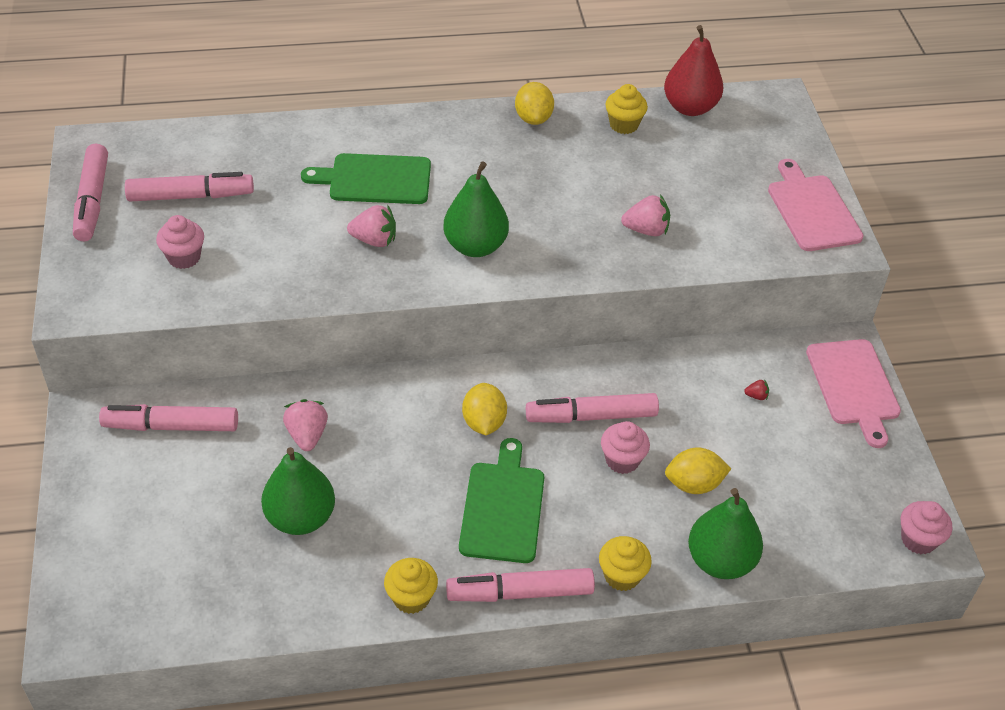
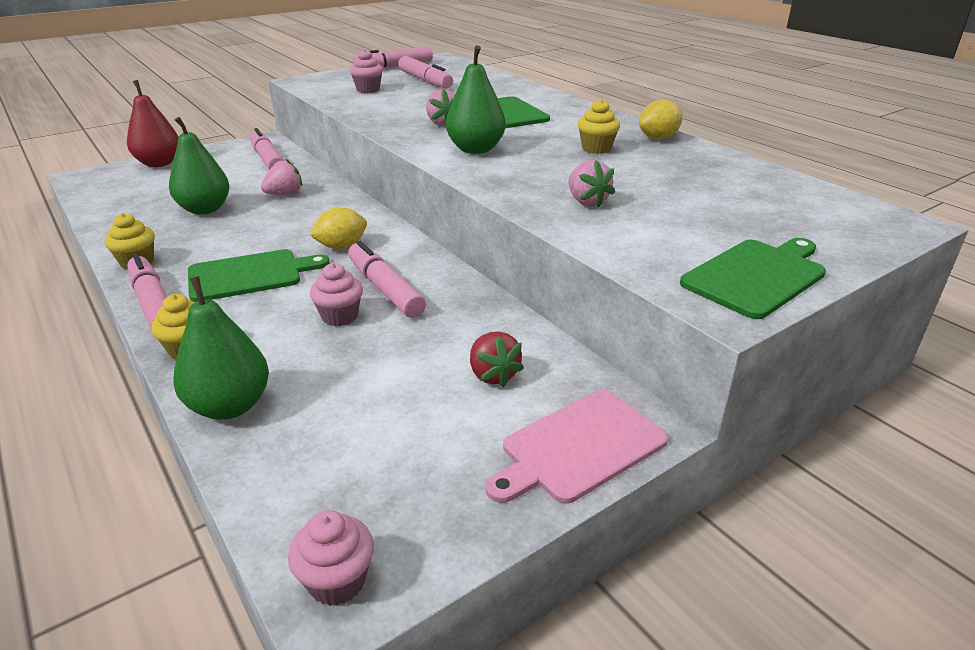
camera: 65 degrees right, 15 degrees down
yellow cupcake [605,84,648,134] -> yellow cupcake moved to [578,99,620,154]
red pear [664,25,723,116] -> red pear moved to [127,80,179,167]
yellow lemon [665,448,731,494] -> none
red strawberry [744,379,769,400] -> red strawberry [470,331,524,387], size x2.05
pink cutting board [768,159,864,251] -> green cutting board [680,238,826,319]

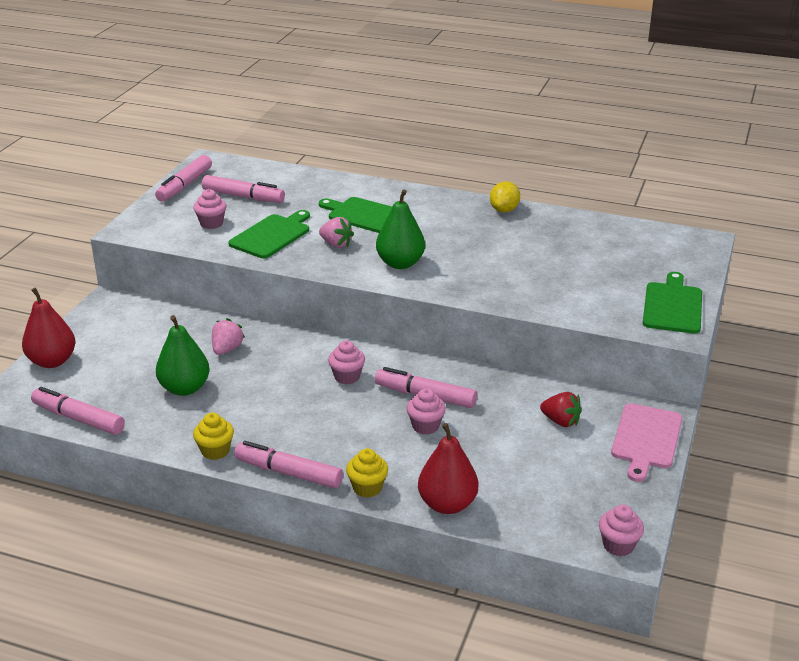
camera: 35 degrees left, 0 degrees up
green pear [173,276,269,420] -> red pear [418,423,478,514]
green cutting board [188,249,330,302] -> green cutting board moved to [228,210,310,258]
pink marker [250,128,284,170] -> pink marker moved to [31,387,125,435]
yellow lemon [310,207,367,249] -> pink cupcake [328,341,365,384]
pink strawberry [568,160,615,208] -> none
yellow cupcake [578,99,620,154] -> none

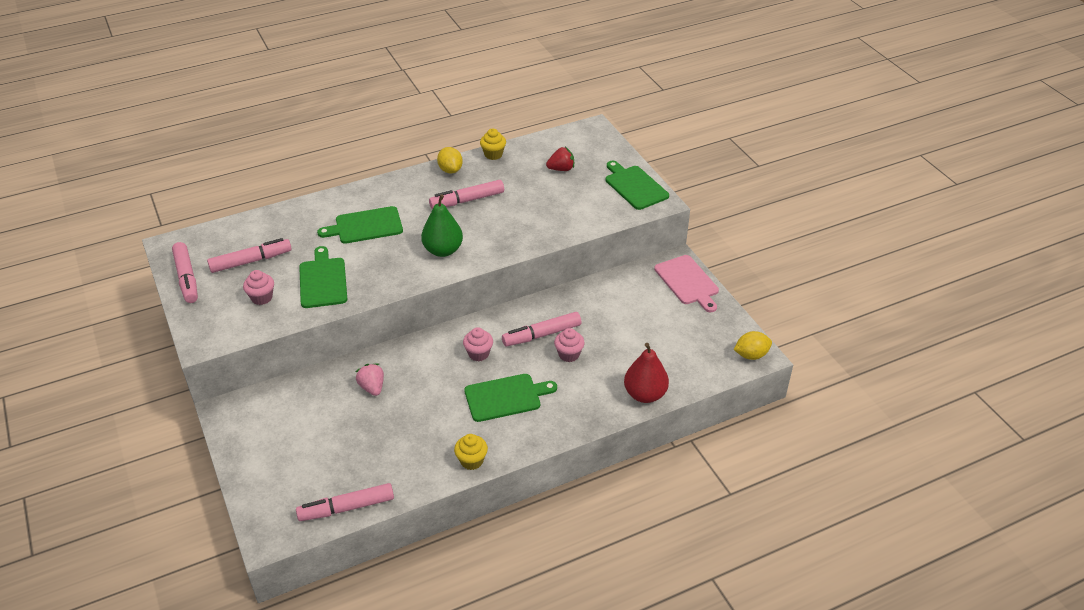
camera: 45 degrees left, 10 degrees up
red pear [22,287,76,368] -> none
green pear [156,315,210,396] -> none
pink marker [234,441,343,488] -> pink marker moved to [429,180,504,209]
pink strawberry [319,217,354,248] -> none
yellow cupcake [346,448,388,498] -> yellow cupcake moved to [480,129,506,160]
red strawberry [540,392,582,427] -> red strawberry moved to [546,147,574,171]
pink cupcake [599,505,644,556] -> yellow lemon [734,331,772,360]
none -> green cutting board [464,374,557,422]

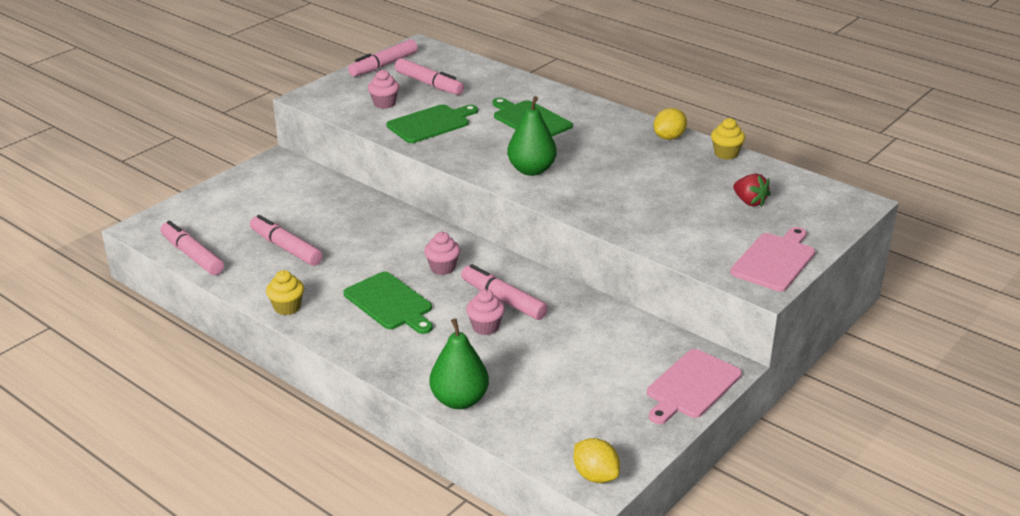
camera: 65 degrees right, 10 degrees down
pink strawberry [355,363,384,396] -> none
pink marker [429,180,504,209] -> pink marker moved to [250,215,323,266]
green cutting board [606,161,669,210] -> pink cutting board [730,227,815,291]
red pear [624,343,669,403] -> green pear [430,318,489,409]

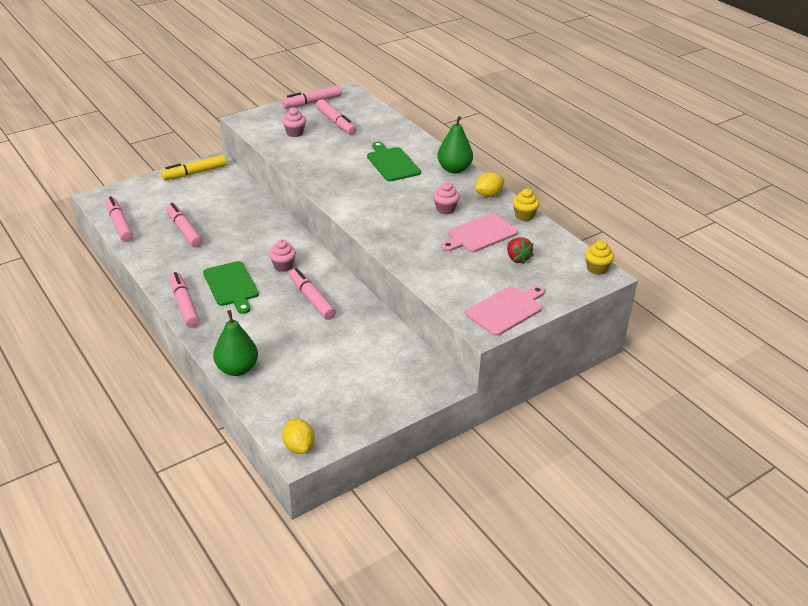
camera: 15 degrees right, 5 degrees up
yellow cupcake [266,270,304,315] -> yellow cupcake moved to [585,240,614,275]
green cutting board [386,104,478,143] -> none
pink cupcake [466,289,505,335] -> pink cupcake moved to [433,182,460,214]
green pear [507,96,557,176] -> green pear moved to [437,116,473,174]
pink cutting board [647,349,742,424] -> pink cutting board moved to [441,213,518,252]
none -> yellow marker [161,155,227,180]
none -> pink marker [170,272,200,328]

